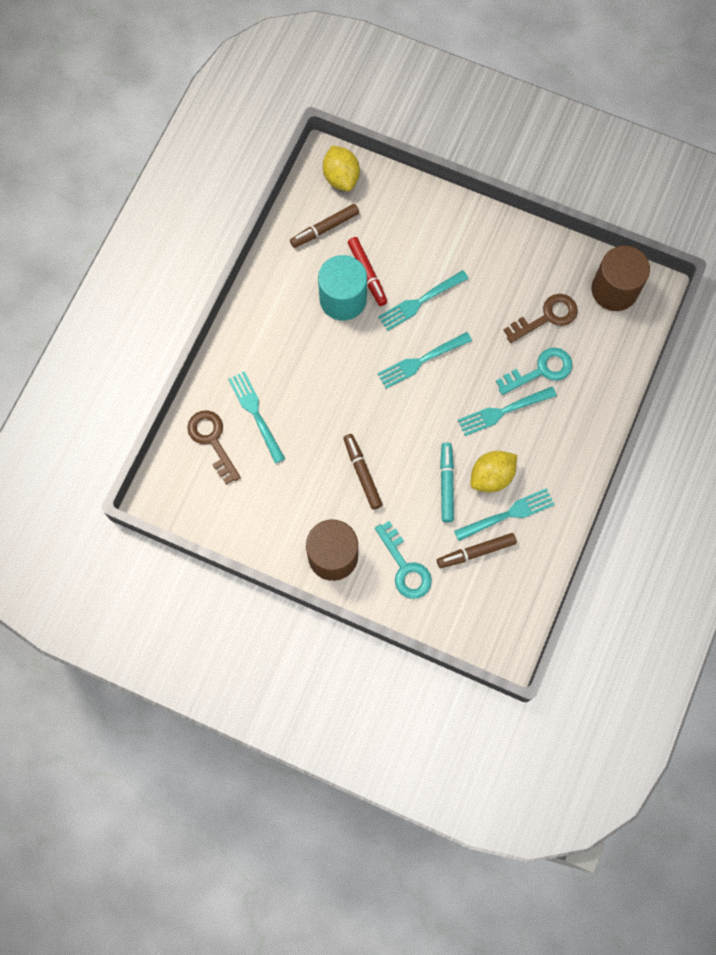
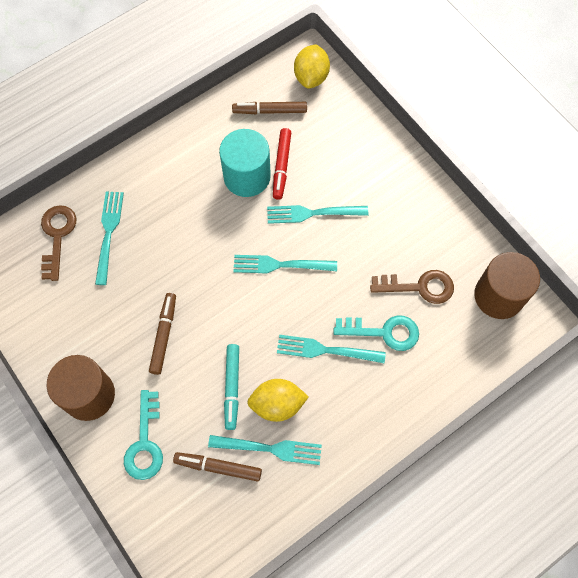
camera: 30 degrees right, 5 degrees down
turquoise marker [440,443,454,523] -> turquoise marker turned 150 degrees clockwise [224,344,239,430]

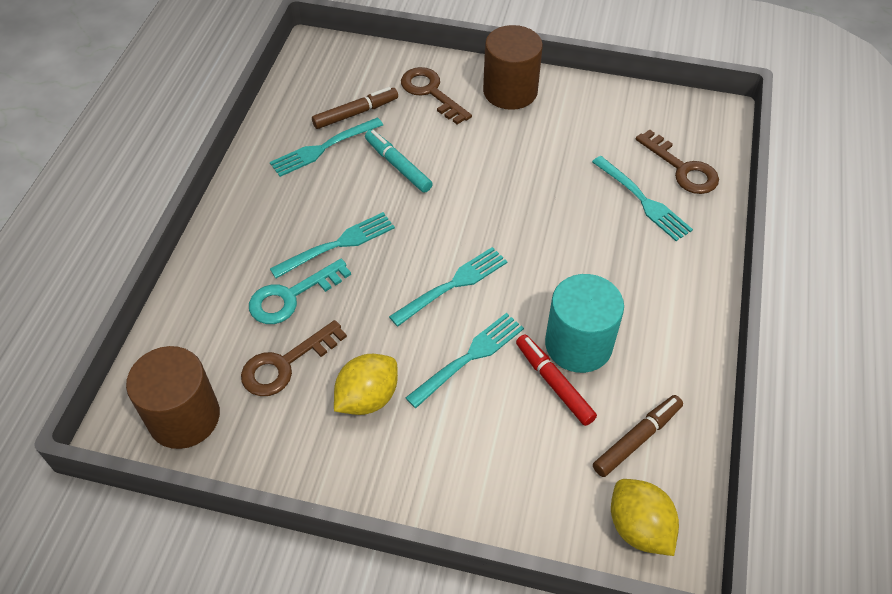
camera: 140 degrees right, 15 degrees down
turquoise key [124,390,163,480] -> brown key [401,67,472,125]
brown marker [149,293,176,375] -> none
yellow lemon [247,379,309,422] -> yellow lemon moved to [334,354,398,415]

